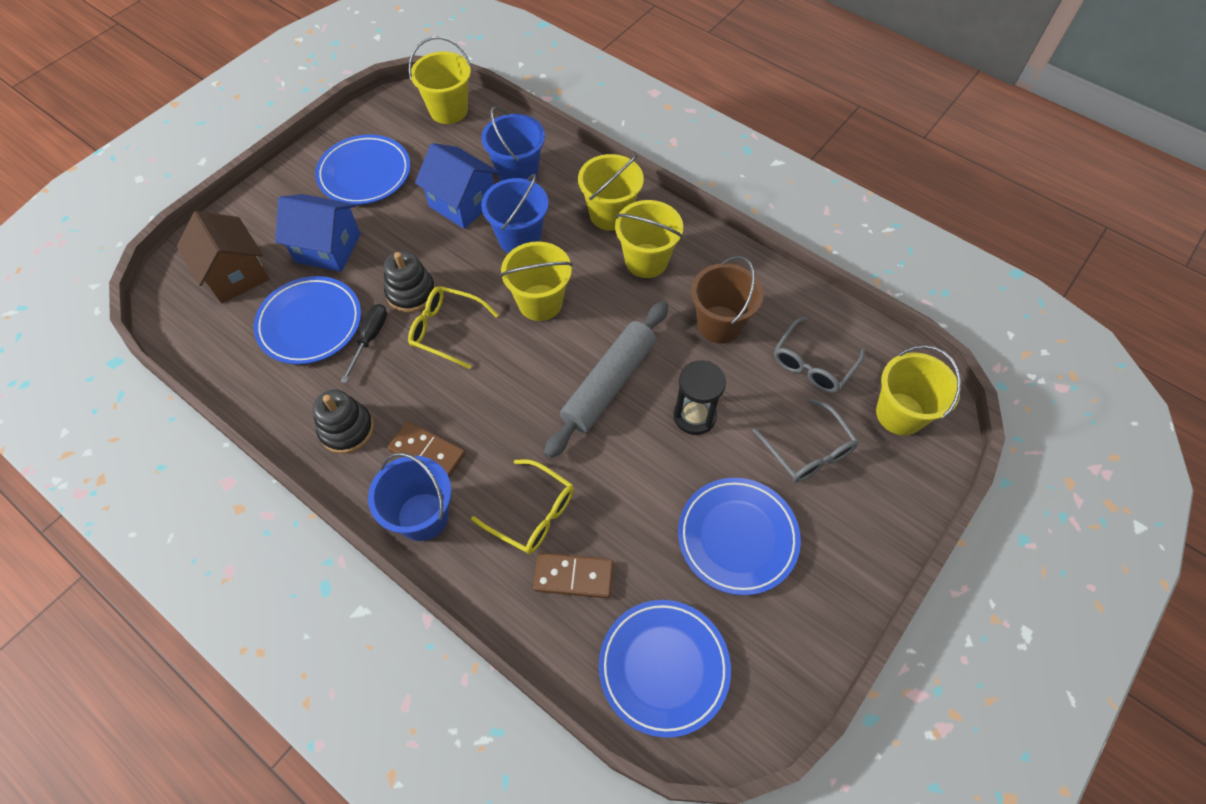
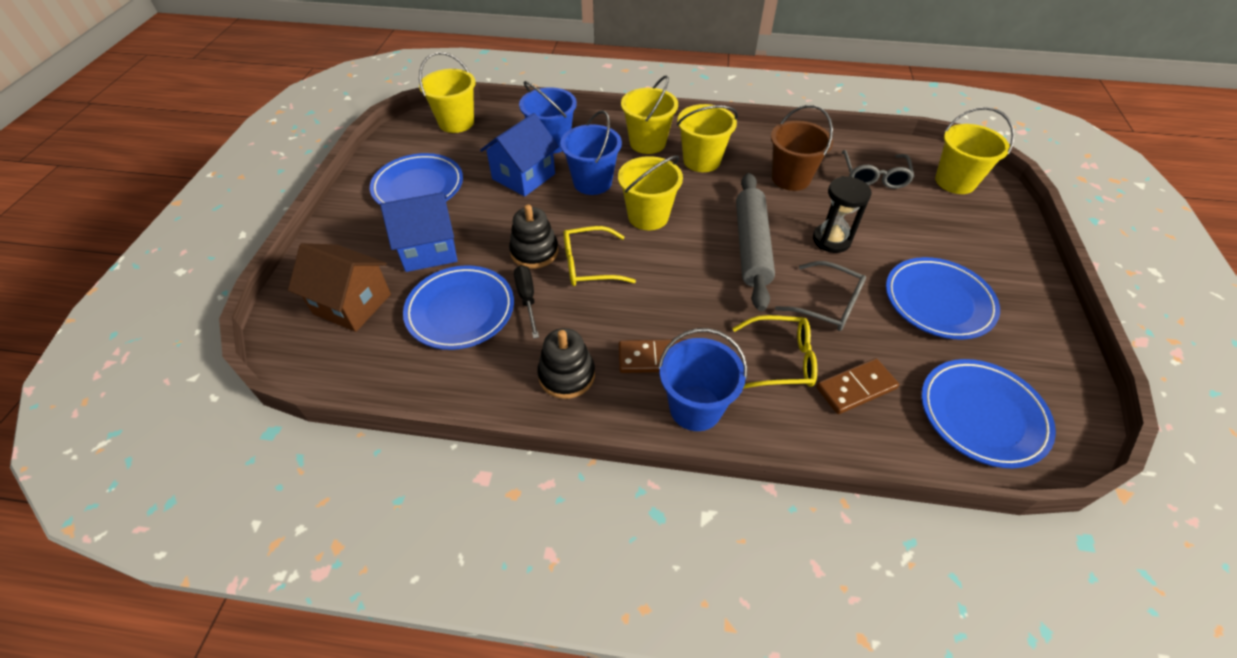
camera: 30 degrees left, 10 degrees down
blue house [415,143,499,229] -> blue house turned 60 degrees counterclockwise [480,113,559,197]
grey glasses [753,399,859,482] -> grey glasses moved to [775,261,866,331]

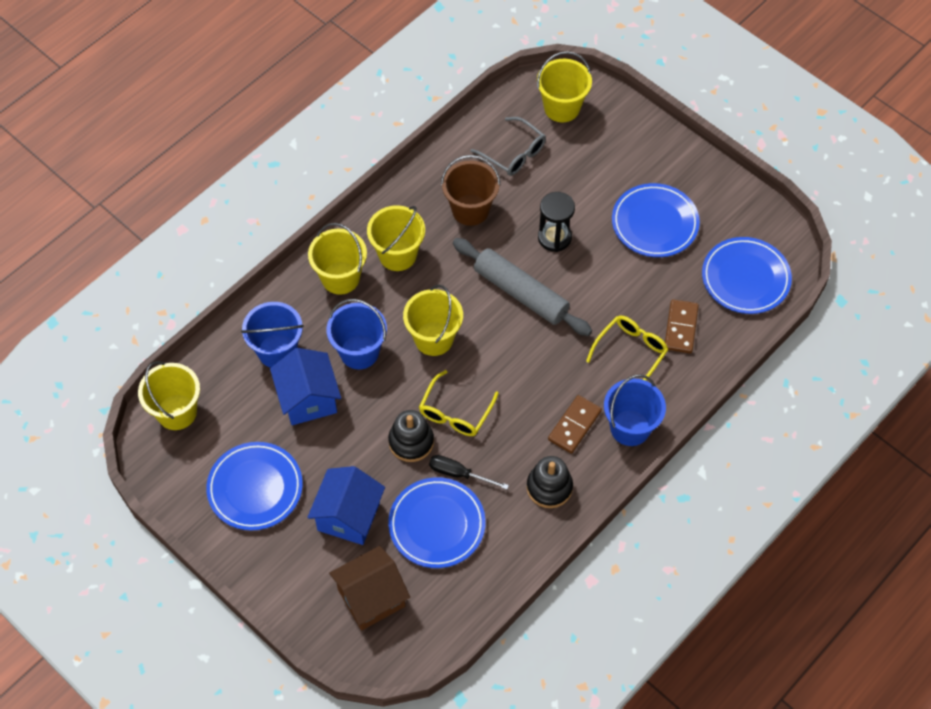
camera: 55 degrees left, 10 degrees up
grey glasses [775,261,866,331] -> none

